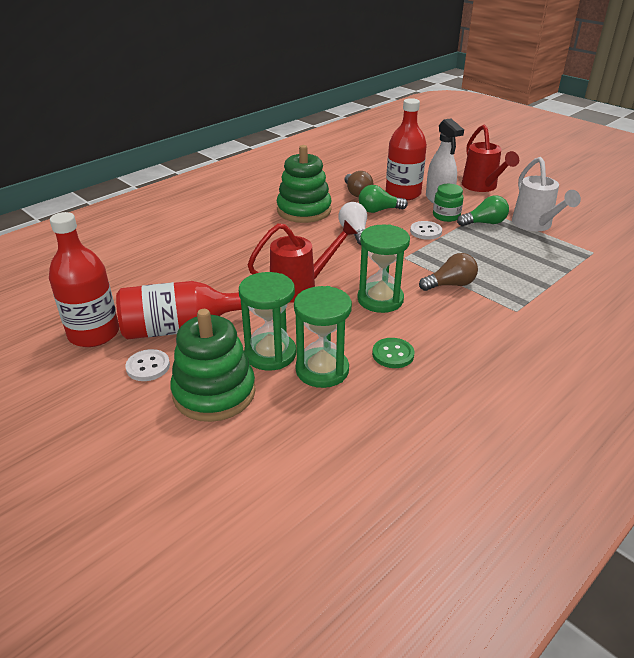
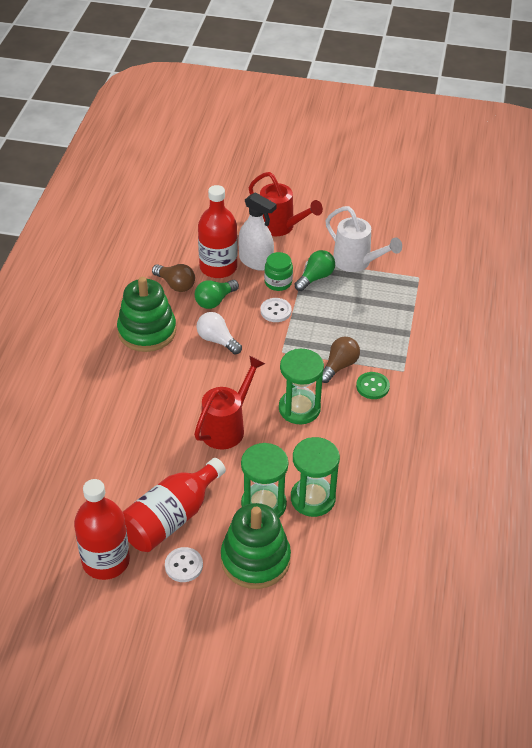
camera: 35 degrees left, 10 degrees up
green button [372,338,414,368] -> green button moved to [356,372,390,399]

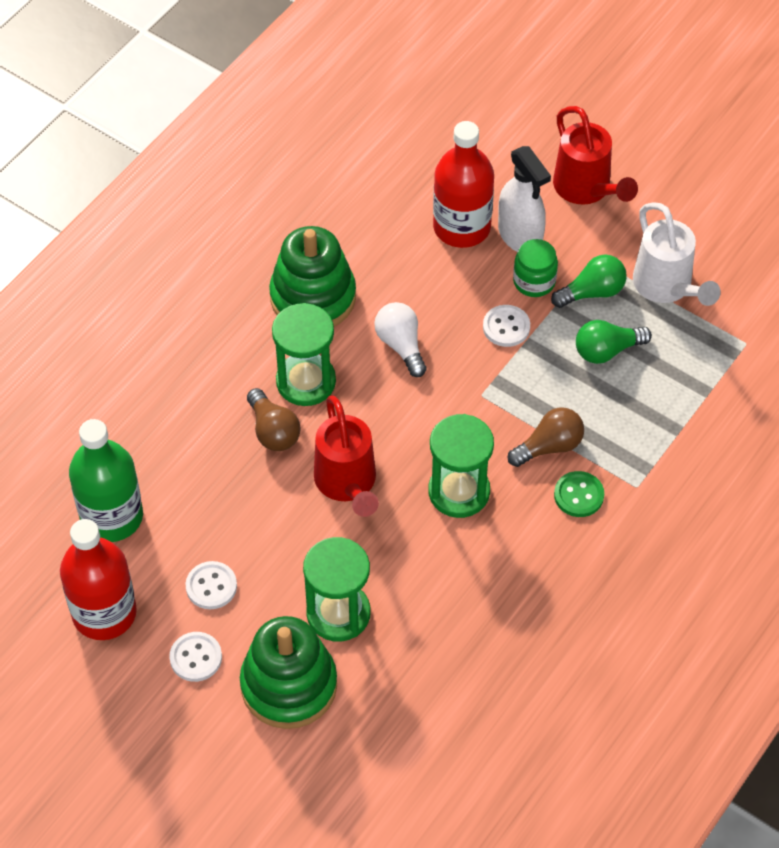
camera: 25 degrees right, 10 degrees up
red bottle [123,458,226,552] -> white button [185,561,237,609]
brown light bulb [152,264,195,292] -> brown light bulb moved to [247,388,301,451]
red watering can [194,355,265,450] -> red watering can turned 105 degrees clockwise [314,395,379,517]
green light bulb [195,280,239,309] -> green light bulb moved to [576,320,652,364]
green hourglass [291,437,340,517] -> green hourglass moved to [272,303,336,406]
none -> green bottle [69,419,143,542]

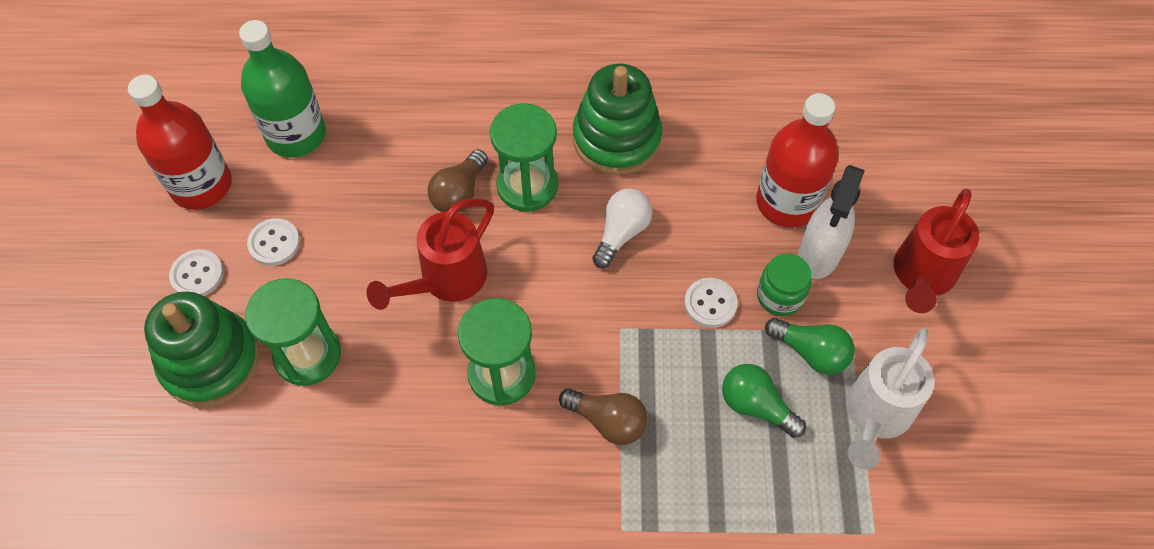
camera: 55 degrees right, 5 degrees up
green button [554,471,604,517] -> none

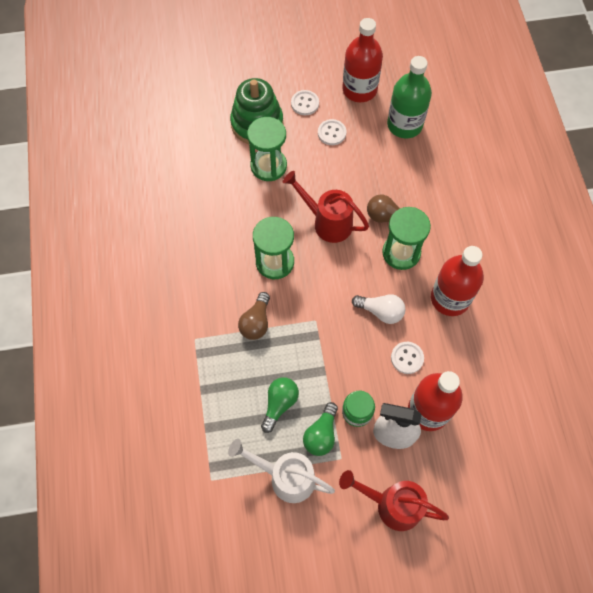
camera: 80 degrees right, 5 degrees up
green stacking toy [573,64,663,175] -> red bottle [431,246,484,316]
white button [684,278,738,328] -> white button moved to [391,342,424,374]

